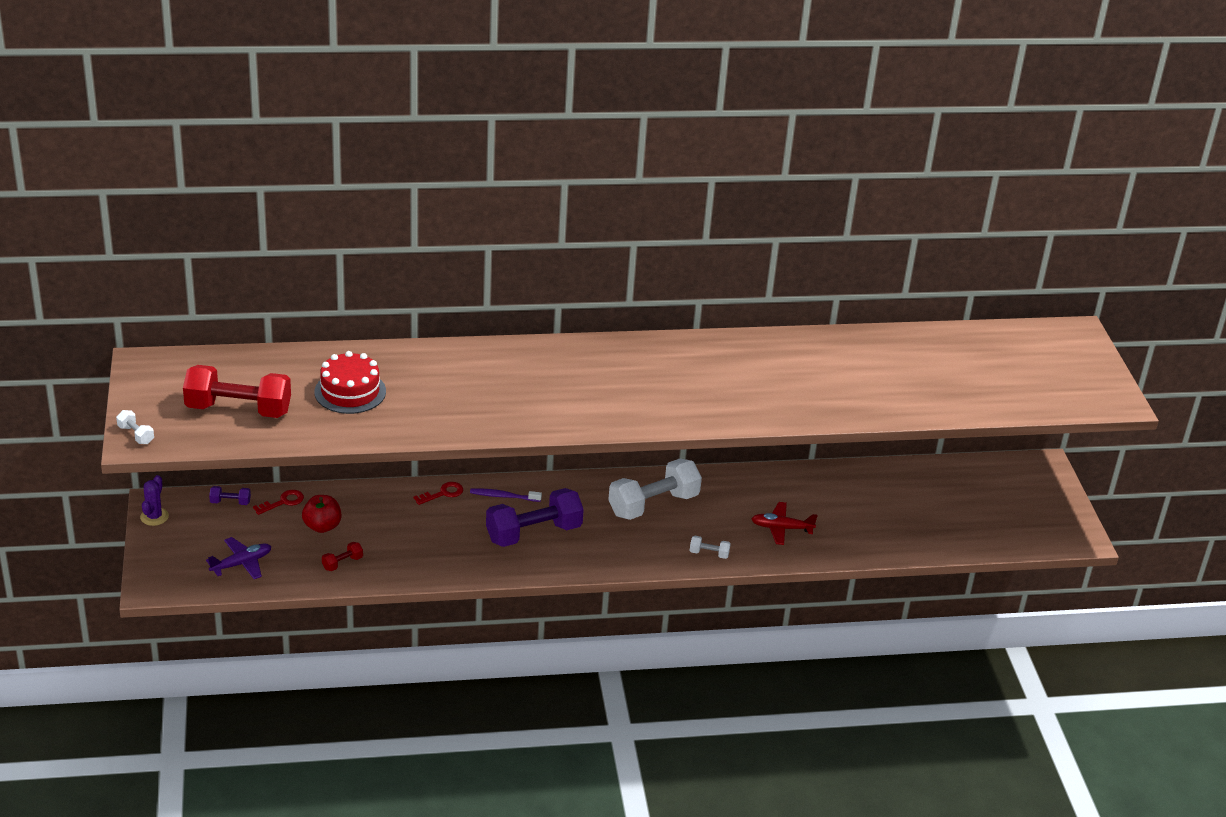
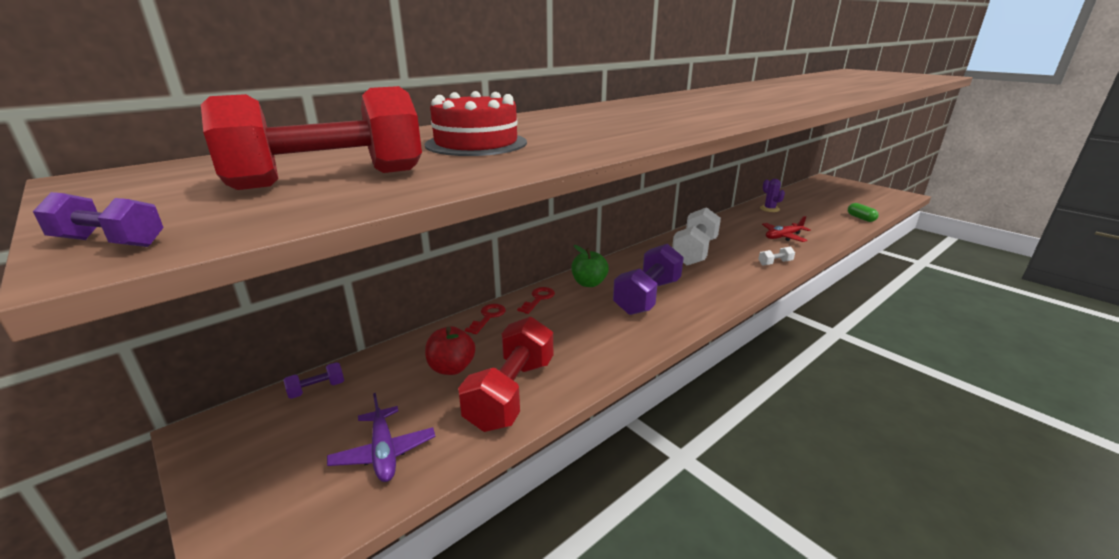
camera: 30 degrees left, 10 degrees down
white dumbbell [116,410,154,444] -> purple dumbbell [33,192,164,247]
purple cactus [140,475,169,526] -> purple cactus moved to [760,179,785,212]
purple plane [206,537,272,579] -> purple plane turned 135 degrees clockwise [327,393,435,482]
red key [253,490,304,515] -> red key moved to [465,304,506,334]
red dumbbell [322,542,363,571] -> red dumbbell [458,317,553,432], size x2.37
purple toothbrush [470,488,542,502] -> green apple [571,245,609,287]
none -> green capsule [848,203,879,222]

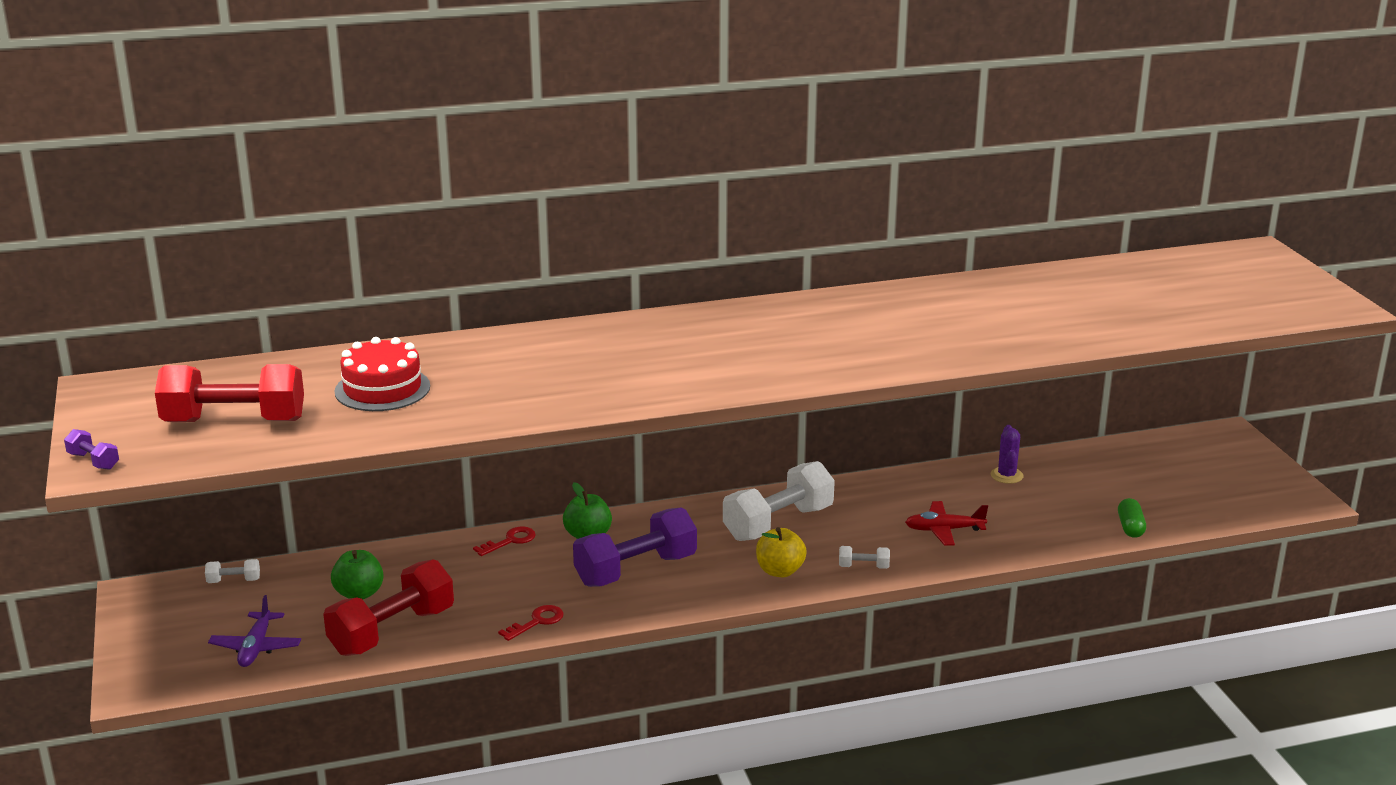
camera: 25 degrees right, 0 degrees up
purple dumbbell [283,362,344,399] -> white dumbbell [205,559,260,583]
red apple [425,326,475,375] -> green apple [331,550,384,599]
red key [465,304,506,334] -> red key moved to [498,605,564,641]
none -> yellow apple [756,527,807,577]

